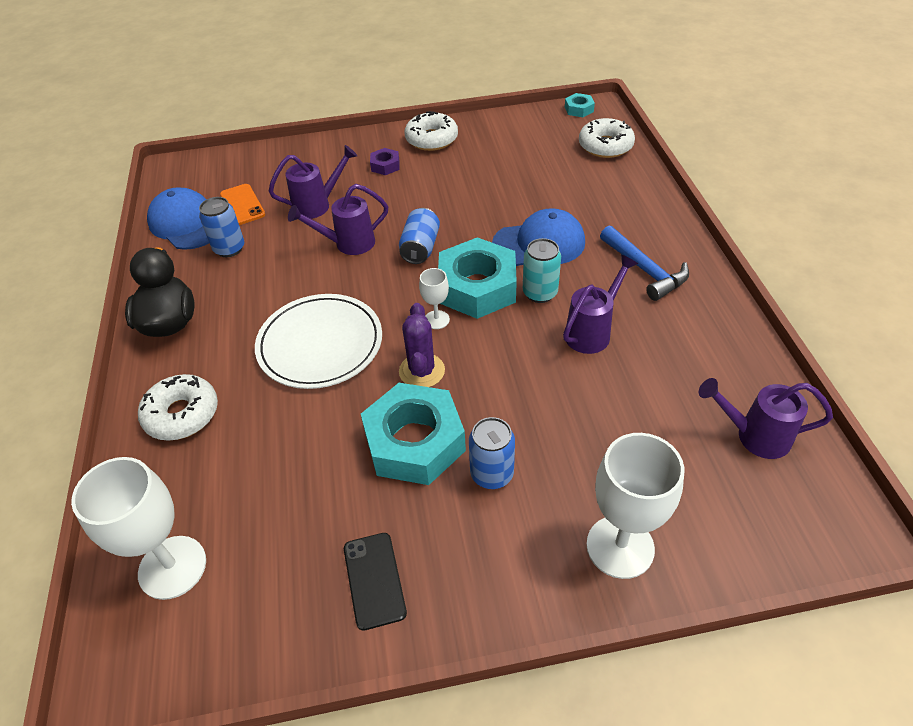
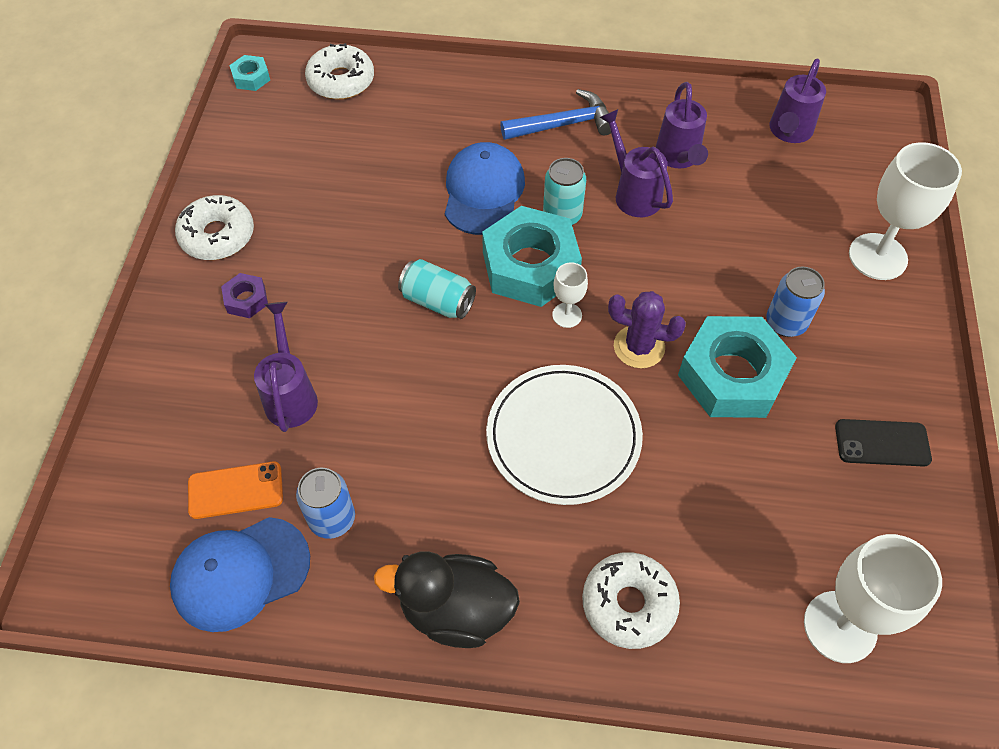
camera: 75 degrees left, 10 degrees up
purple watering can [288,184,388,255] -> purple watering can moved to [655,82,708,168]
blue can [399,208,440,264] -> turquoise can [398,259,476,319]

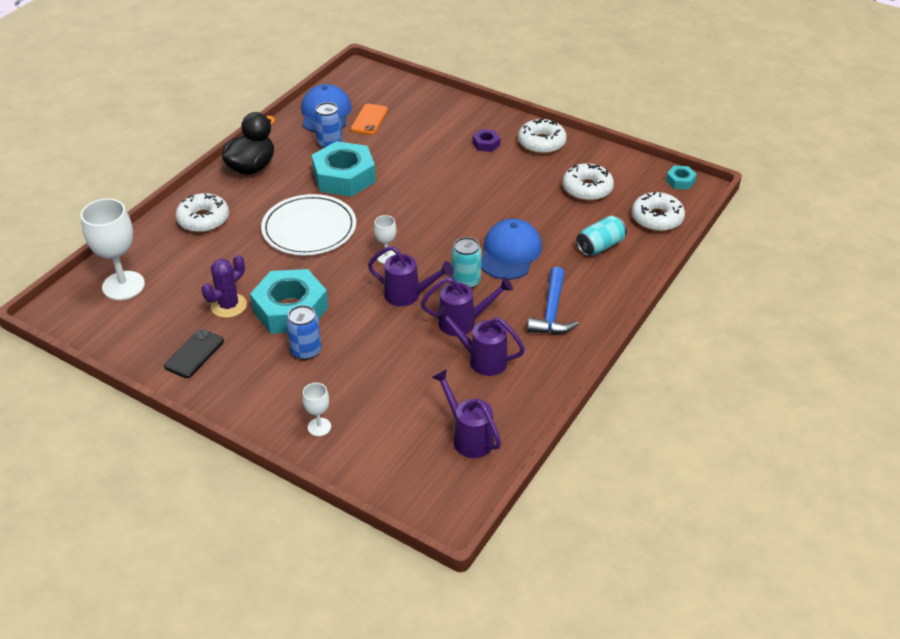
camera: 115 degrees right, 15 degrees down
purple watering can [254,302,318,432] -> purple watering can moved to [368,246,454,306]
turquoise can [398,259,476,319] -> turquoise can moved to [576,216,627,256]
blue cap [445,142,525,235] -> blue cap turned 105 degrees counterclockwise [481,219,542,280]
turquoise nut [482,206,582,307] -> turquoise nut moved to [312,141,376,197]
purple cactus [608,291,686,368] -> purple cactus moved to [201,255,247,318]
white goblet [849,142,962,280] -> white goblet [302,383,331,436], size x0.50
none -> white donut [563,163,614,201]

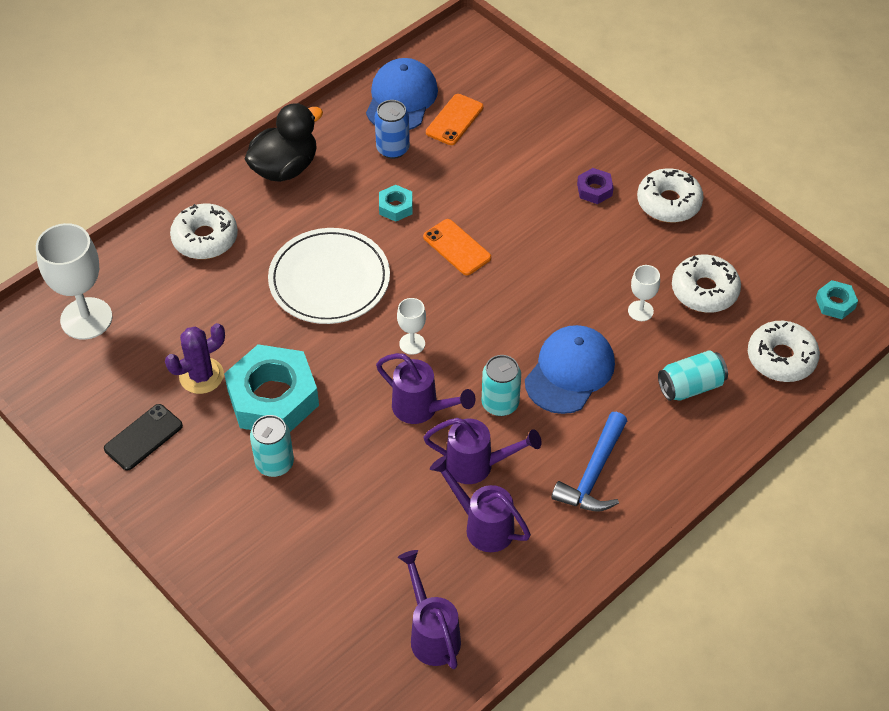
camera: 15 degrees right, 10 degrees up
blue can [286,305,322,360] -> turquoise can [250,415,294,477]
white goblet [302,383,331,436] -> white goblet moved to [628,265,660,321]
turquoise nut [312,141,376,197] -> turquoise nut [379,185,413,222], size x0.45
none -> orange phone [423,219,491,275]

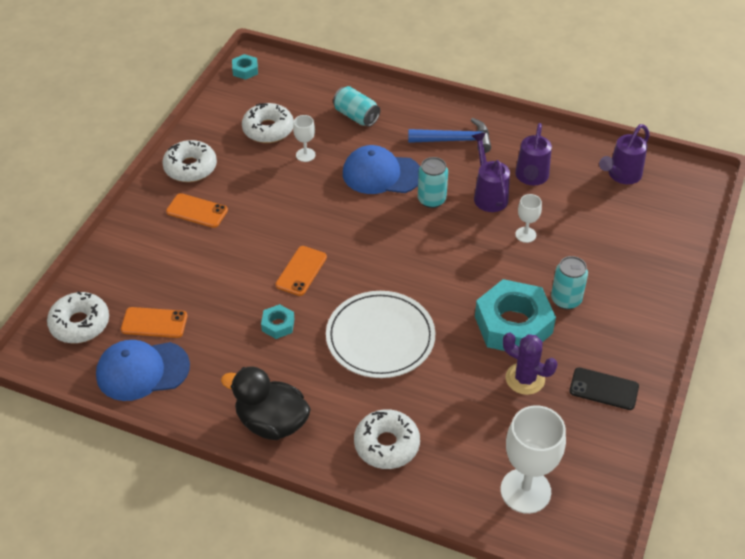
camera: 115 degrees left, 5 degrees down
blue can [375,100,410,159] -> none
purple watering can [376,353,476,424] -> none
white goblet [397,298,426,355] -> white goblet moved to [515,194,542,243]
purple nut [577,168,614,204] -> orange phone [166,193,228,228]
white donut [748,321,820,382] -> white donut moved to [47,291,109,343]

